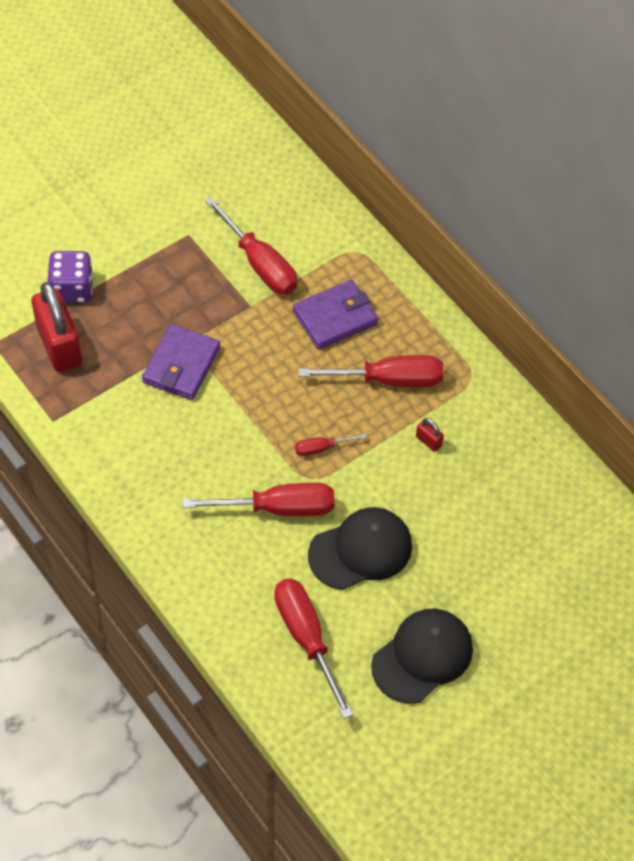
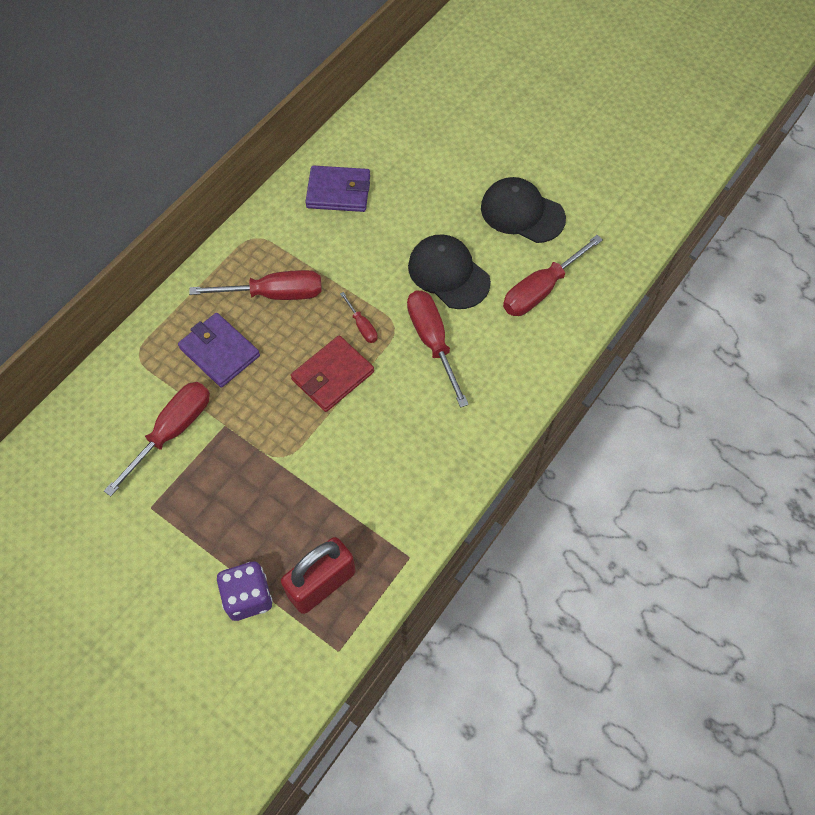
camera: 105 degrees left, 5 degrees up
purple wallet [142,324,220,400] -> purple wallet moved to [305,165,370,212]
red screwdriver [298,355,443,387] -> red screwdriver turned 105 degrees clockwise [189,270,322,300]
red padlock [416,418,444,452] -> none
none -> red wallet [291,335,374,412]

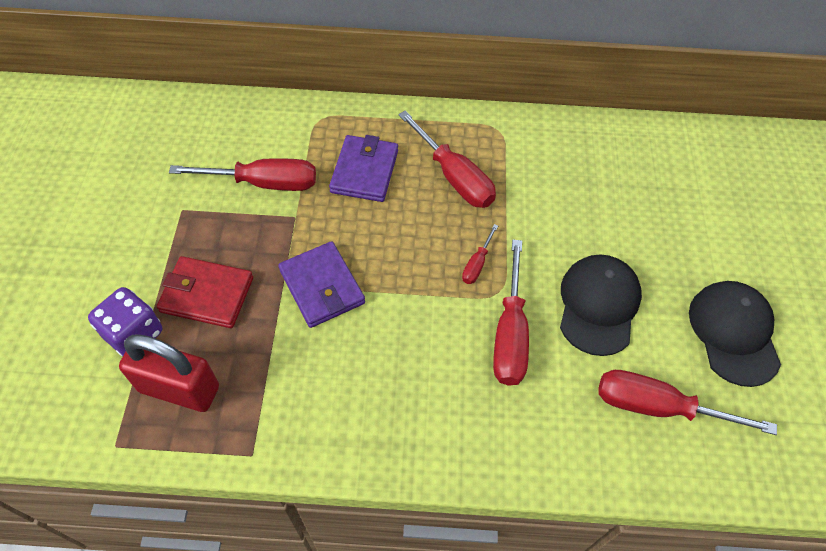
camera: 55 degrees right, 5 degrees down
red wallet [291,335,374,412] -> red wallet moved to [157,256,253,328]
purple wallet [305,165,370,212] -> purple wallet moved to [278,241,365,328]
red screwdriver [407,291,469,407] -> red screwdriver turned 150 degrees clockwise [493,240,529,386]

